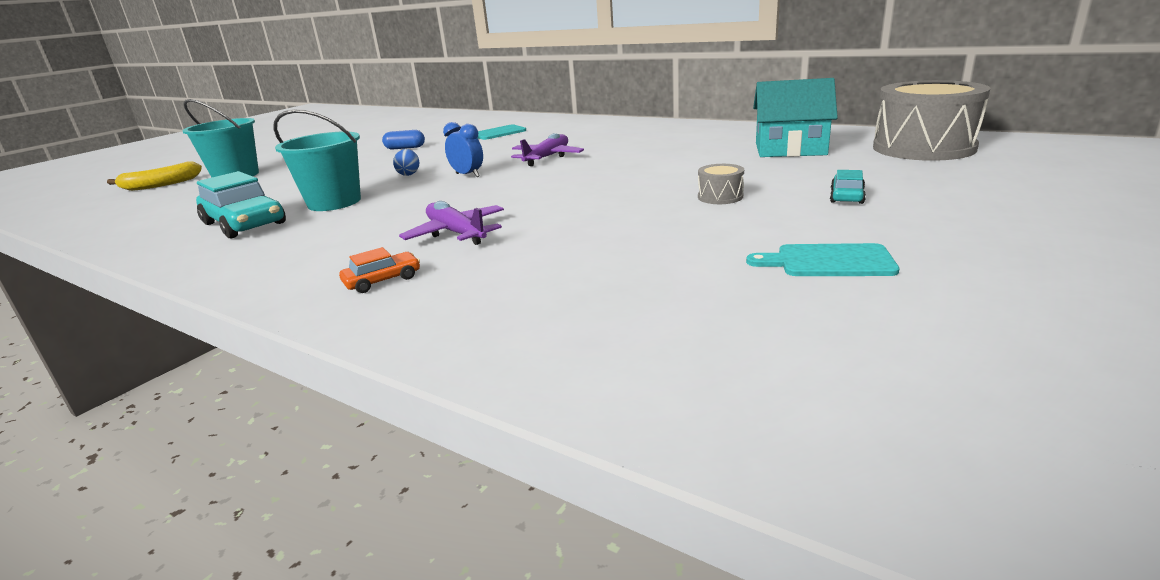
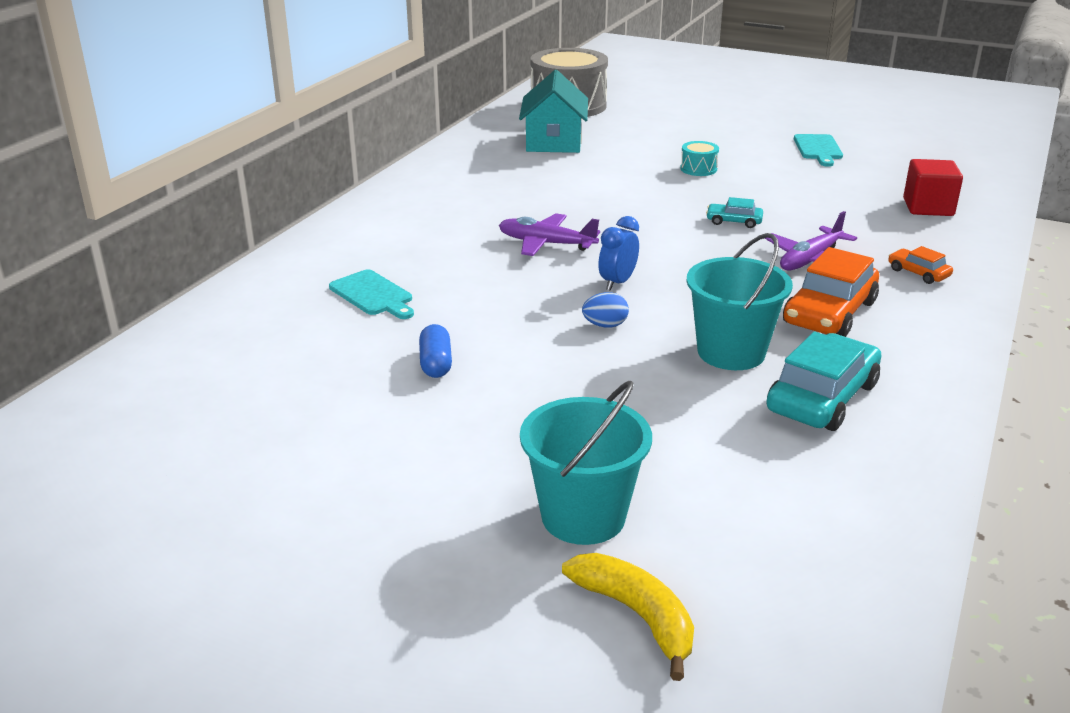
camera: 100 degrees left, 5 degrees up
grey drum [698,164,744,204] -> turquoise drum [680,141,719,176]
turquoise car [830,170,866,204] -> turquoise car moved to [706,197,763,228]
none -> orange car [783,247,879,337]
none -> red cube [903,159,963,216]

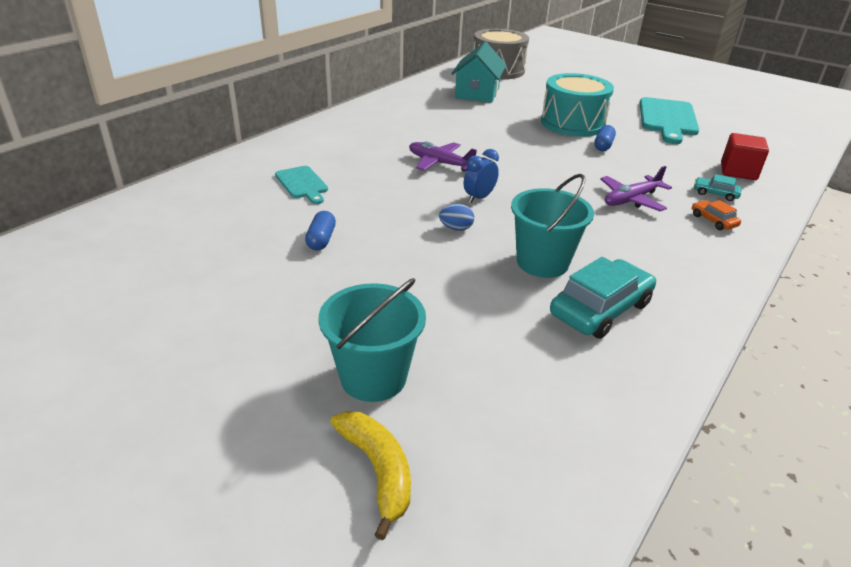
camera: 10 degrees right, 5 degrees up
turquoise drum [680,141,719,176] -> turquoise drum [541,73,614,137], size x2.40
turquoise car [706,197,763,228] -> turquoise car moved to [694,174,742,201]
orange car [783,247,879,337] -> none
turquoise cutting board [794,134,843,167] -> turquoise cutting board [640,97,699,144], size x1.80
none -> blue capsule [594,125,616,151]

